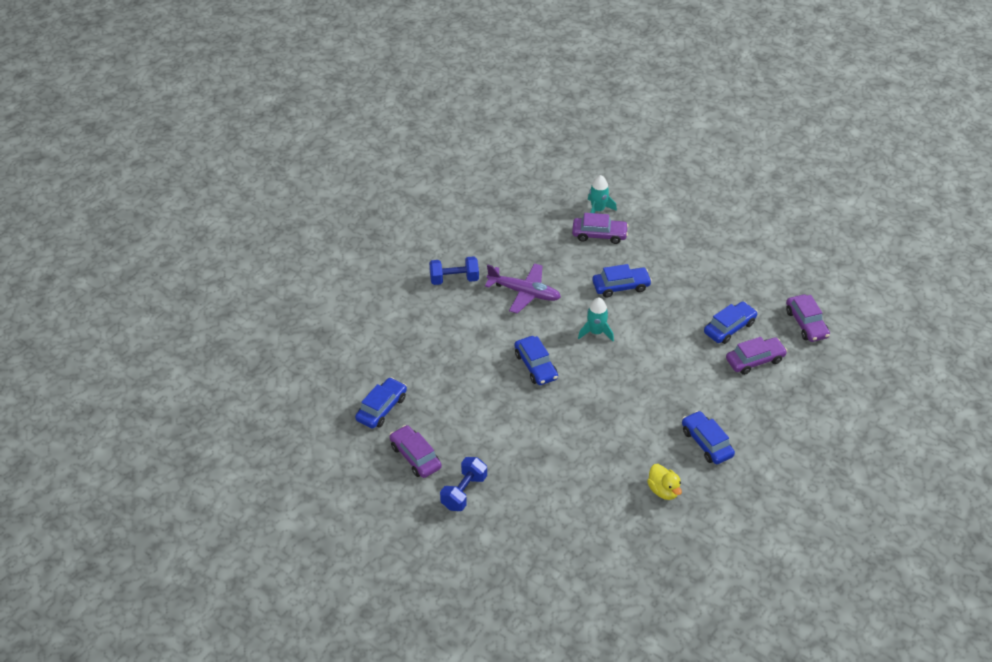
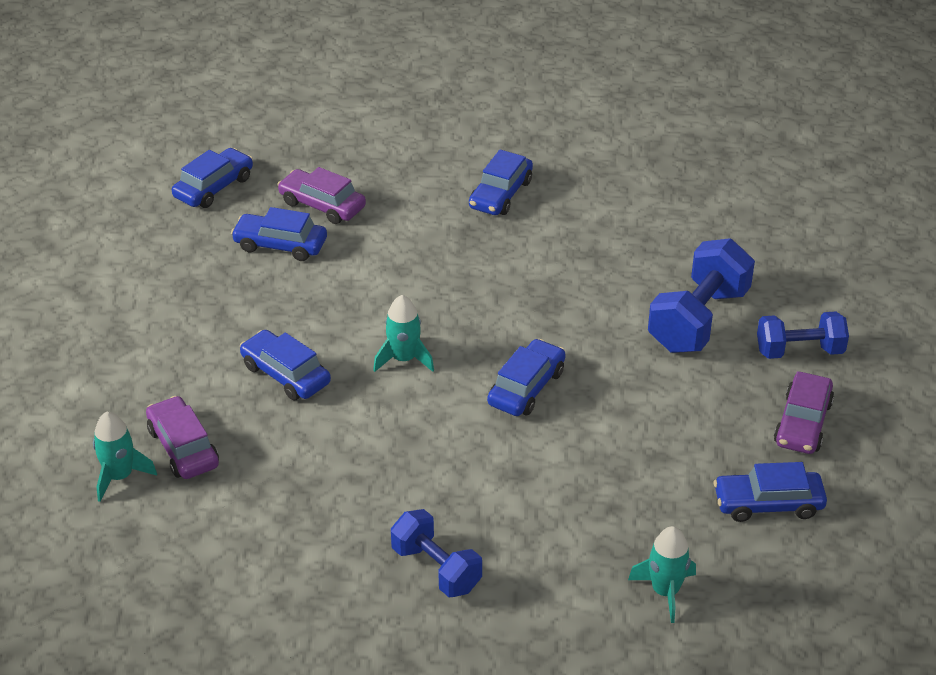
camera: 125 degrees left, 5 degrees down
purple plane [485,263,561,314] -> none
yellow duck [647,464,682,500] -> none
purple car [786,295,830,342] -> blue car [172,148,253,208]
none -> turquoise rocket [628,526,696,623]
none -> blue dumbbell [648,238,755,353]

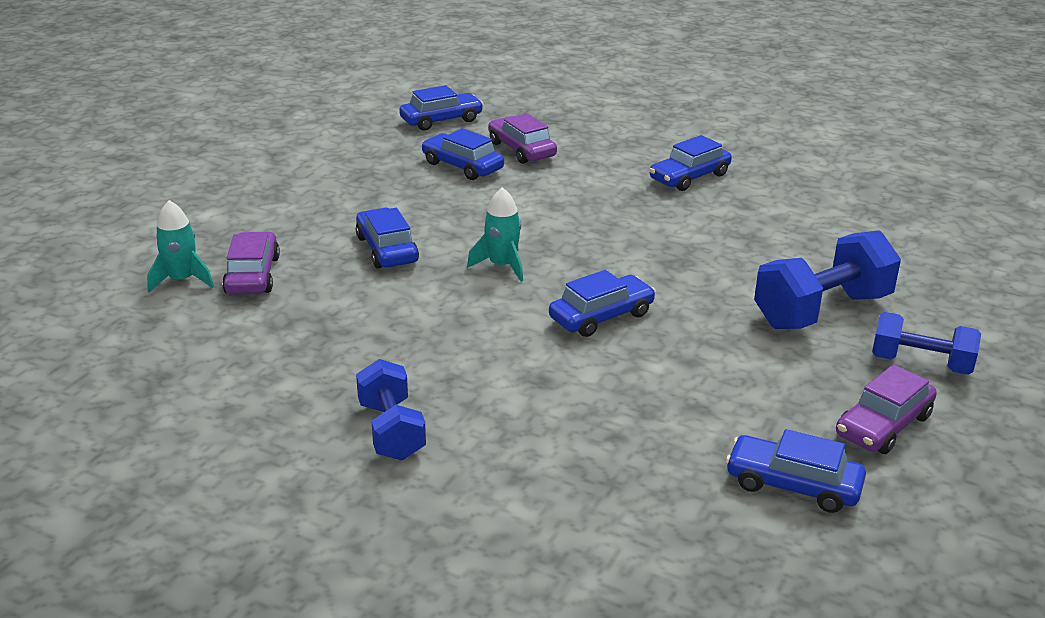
camera: 25 degrees right, 10 degrees down
turquoise rocket [628,526,696,623] -> none

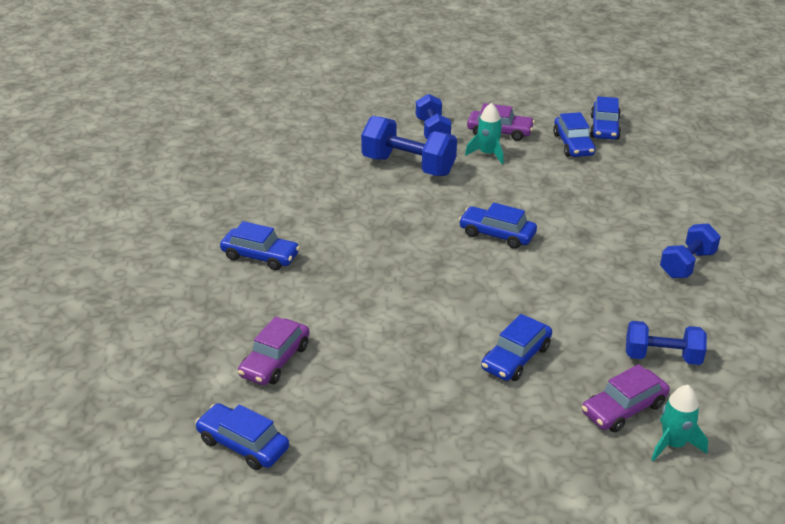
camera: 120 degrees left, 5 degrees up
blue car [421,128,504,180] -> blue car moved to [590,96,621,140]
turquoise rocket [467,187,523,282] -> turquoise rocket moved to [465,103,504,164]
none -> blue dumbbell [626,321,707,365]

